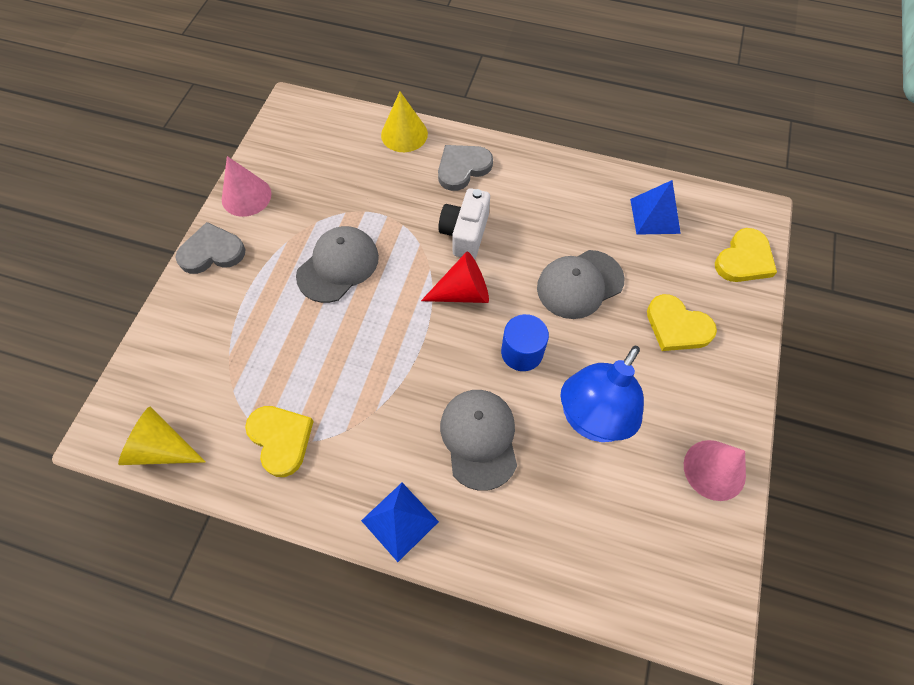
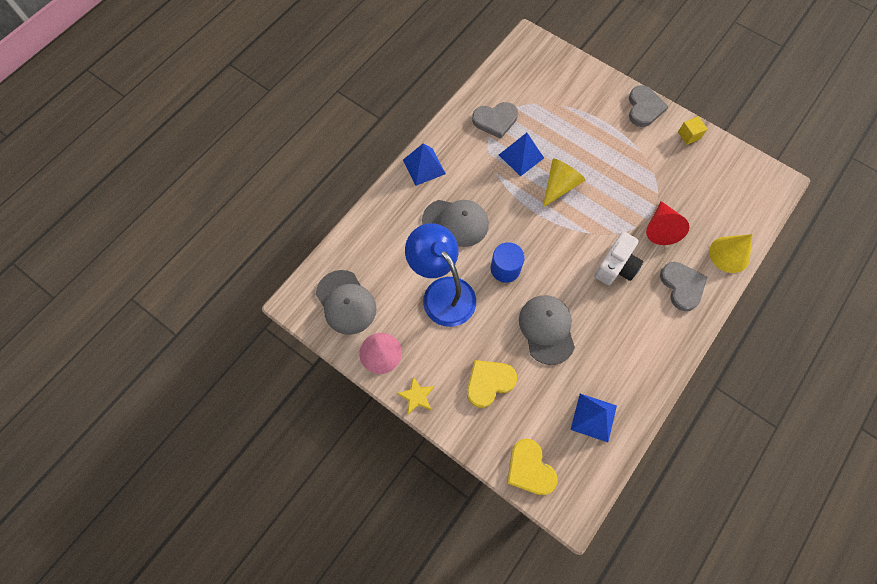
camera: 110 degrees right, 5 degrees up
yellow cone [118,406,206,465] -> yellow cone moved to [543,159,586,208]
pink cone [222,156,271,217] -> yellow cube [678,116,708,145]
yellow heart [245,406,314,477] -> grey heart [472,102,518,139]
grey cap [296,226,379,303] -> grey cap moved to [316,270,377,335]
red cone [421,251,489,303] -> red cone moved to [646,201,689,245]
white camera [438,188,490,259] -> white camera turned 90 degrees clockwise [594,232,643,285]
none -> yellow star [397,376,435,414]
none -> blue pyramid [499,133,544,176]

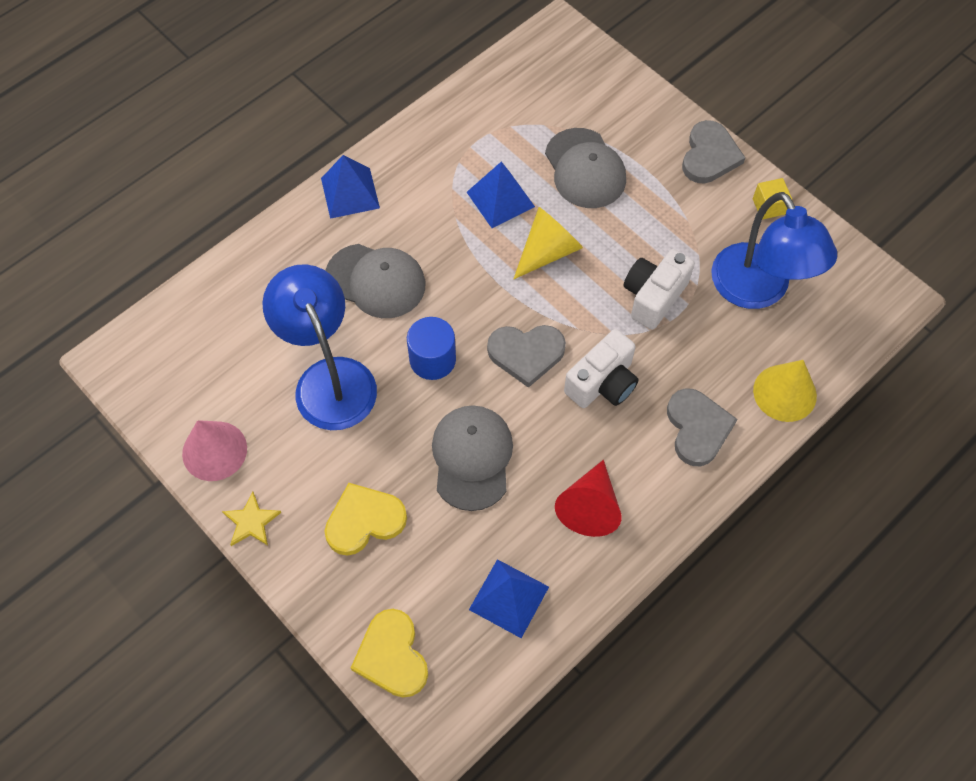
camera: 10 degrees right, 5 degrees down
grey cap [316,270,377,335] -> grey cap moved to [545,128,626,208]
grey heart [472,102,518,139] -> grey heart moved to [487,325,566,388]
red cone [646,201,689,245] -> red cone moved to [555,460,622,537]
none -> white camera [624,249,695,330]
none -> blue lamp [711,192,837,309]

